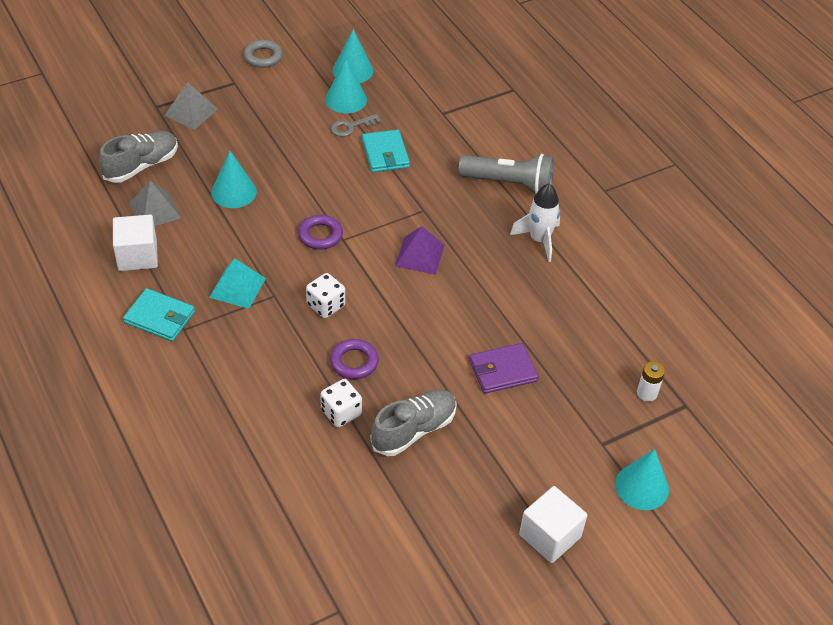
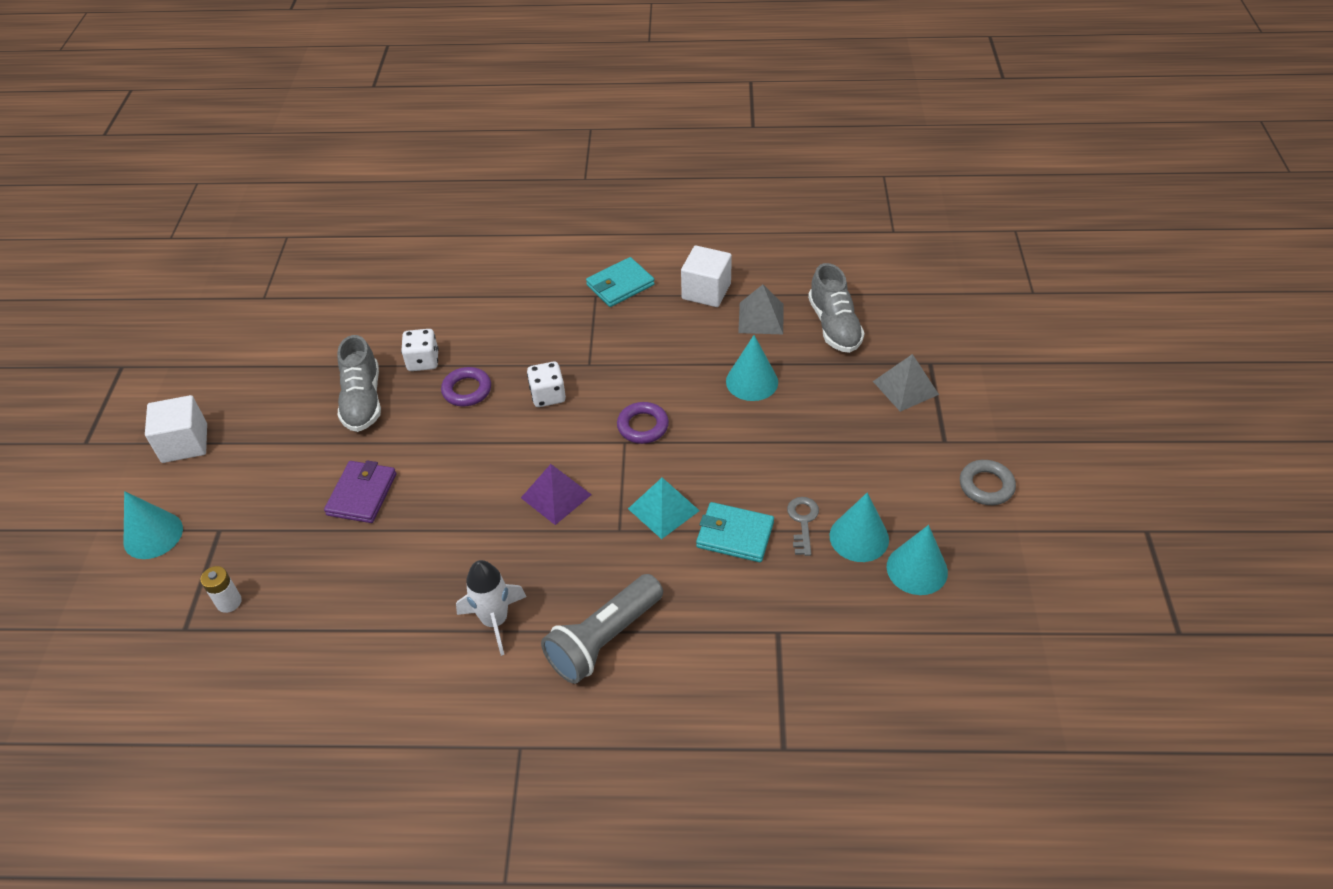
camera: 125 degrees right, 0 degrees up
turquoise pyramid [209,258,266,309] -> turquoise pyramid moved to [628,478,700,539]

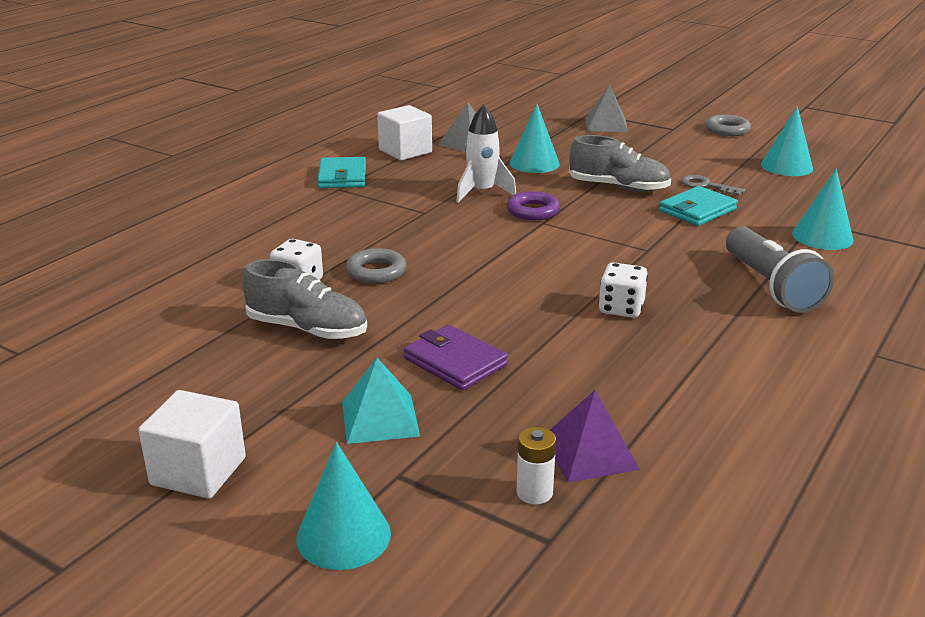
camera: 60 degrees left, 20 degrees down
purple ring [441,367,491,407] -> grey ring [346,248,406,284]
white rocket [456,560,526,656] -> white rocket moved to [456,104,516,203]
purple pyramid [521,464,592,525] -> purple pyramid moved to [550,390,640,482]
white dice [527,362,566,407] -> white dice moved to [599,262,648,318]
turquoise pyramid [628,478,700,539] -> turquoise pyramid moved to [342,358,420,444]
grey shoe [808,263,865,353] -> grey shoe moved to [569,135,671,192]
turquoise cone [829,493,889,562] -> turquoise cone moved to [792,169,854,250]

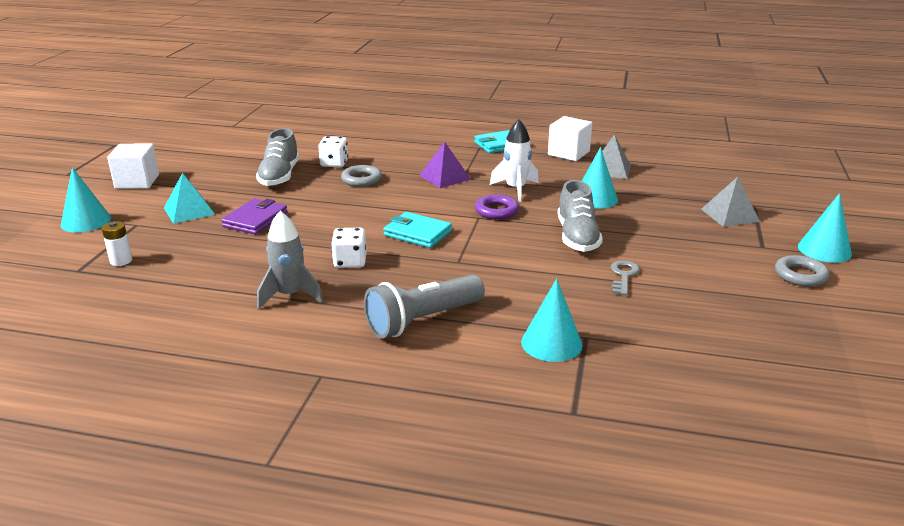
camera: 70 degrees right, 0 degrees up
purple pyramid [550,390,640,482] -> purple pyramid moved to [419,142,471,188]
turquoise wallet [659,186,738,226] -> turquoise wallet moved to [383,212,452,248]
turquoise cone [761,106,813,176] -> turquoise cone moved to [798,193,852,263]
none -> grey rocket [257,211,323,309]

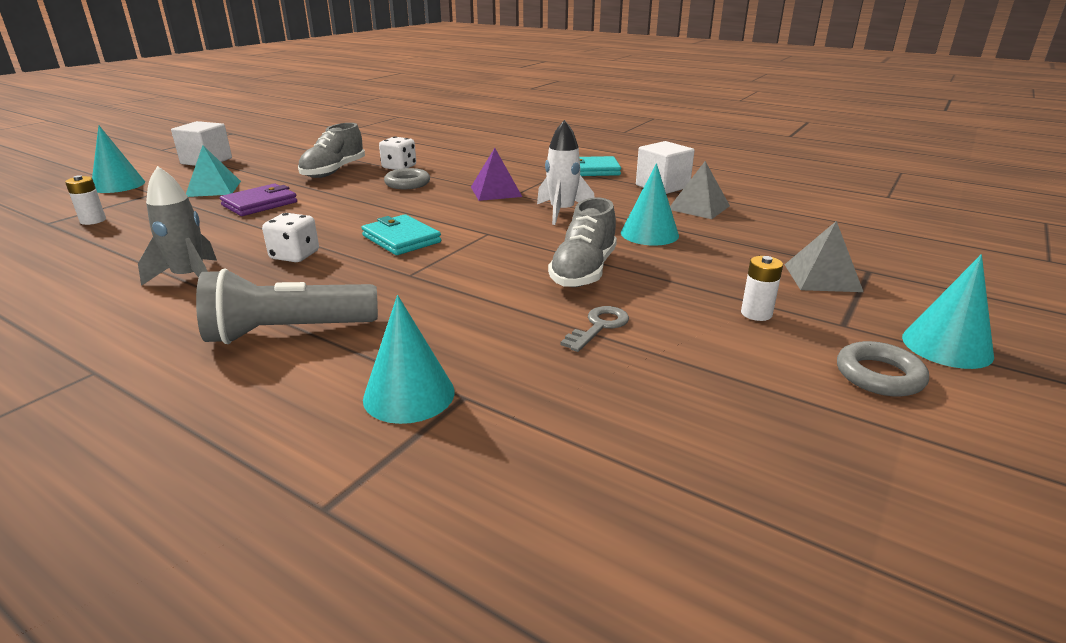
camera: 20 degrees right, 0 degrees up
purple ring [475,194,519,219] -> none
none -> white battery [741,256,783,321]

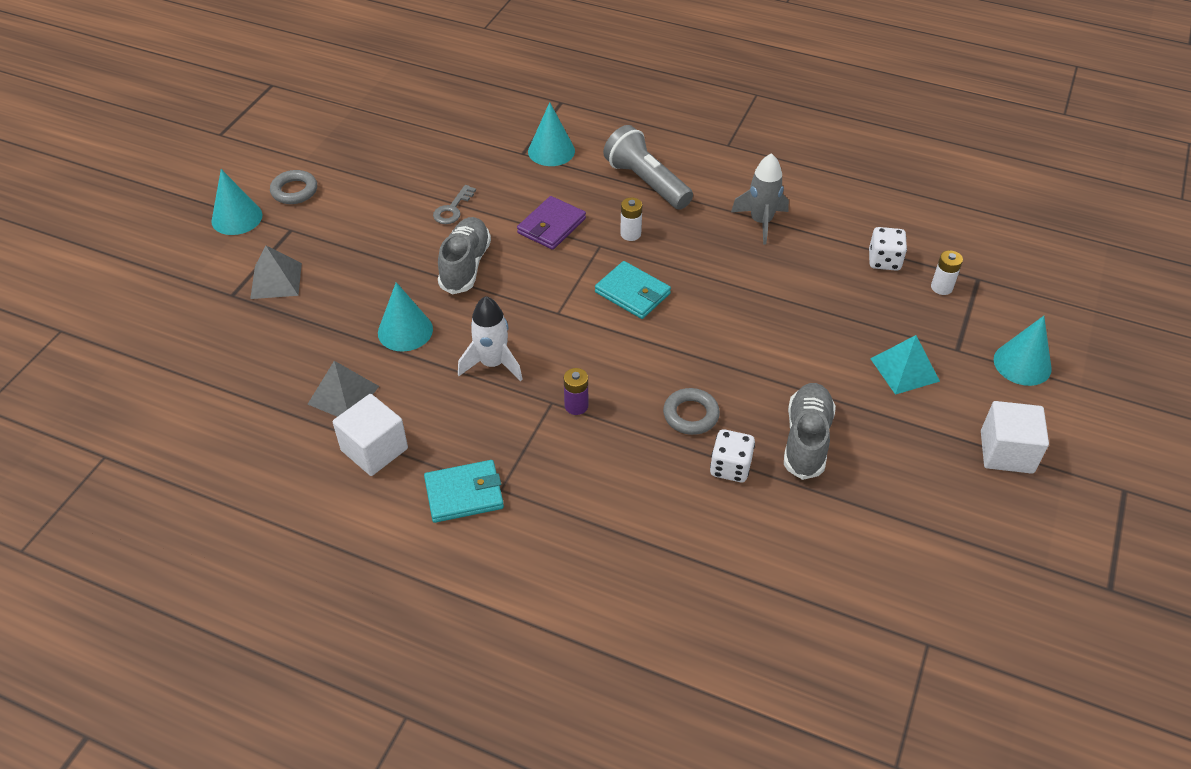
camera: 170 degrees right, 20 degrees up
grey flashlight [196,268,378,344] -> grey flashlight turned 105 degrees counterclockwise [603,125,693,209]
purple wallet [220,184,297,216] -> purple wallet moved to [517,196,586,250]
white dice [262,213,319,262] -> white dice moved to [869,227,907,271]
purple pyramid [471,148,522,201] -> purple battery [564,368,588,415]
white battery [741,256,783,321] -> white battery moved to [620,198,642,241]

